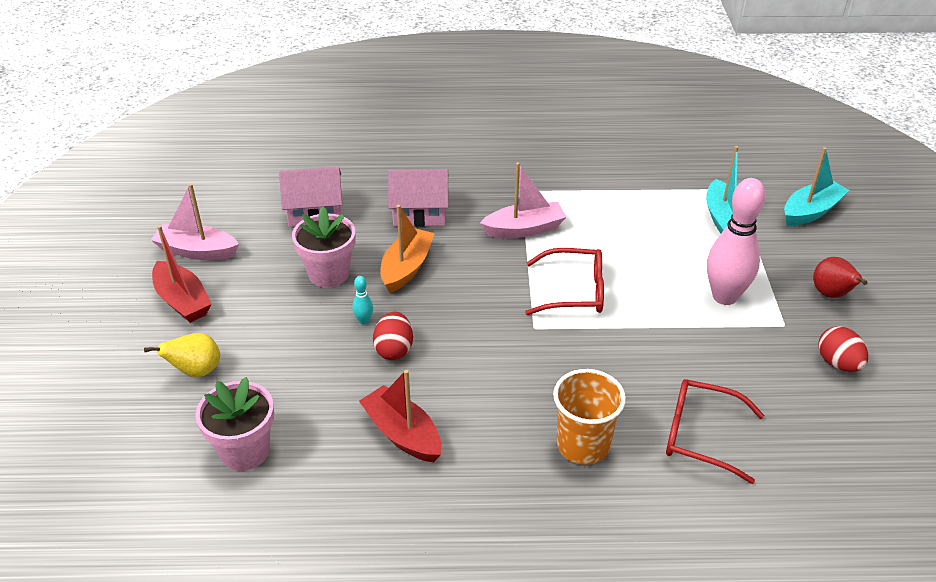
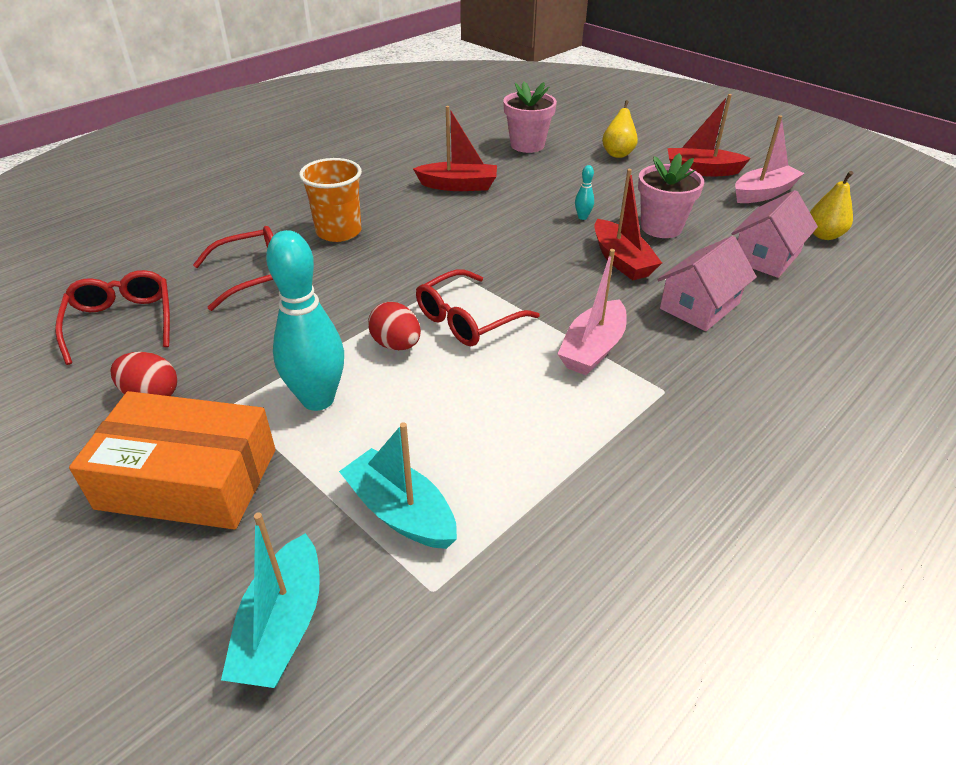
camera: 135 degrees right, 0 degrees up
red egg [373,312,413,360] -> red egg moved to [368,302,421,350]
orange boat [380,205,435,293] -> red boat [595,169,662,280]
pink bowling pin [707,178,766,305] -> turquoise bowling pin [266,230,344,411]
red pear [813,257,868,298] -> orange box [69,391,276,529]
none -> red glasses [55,270,170,365]
none -> yellow pear [810,171,853,240]

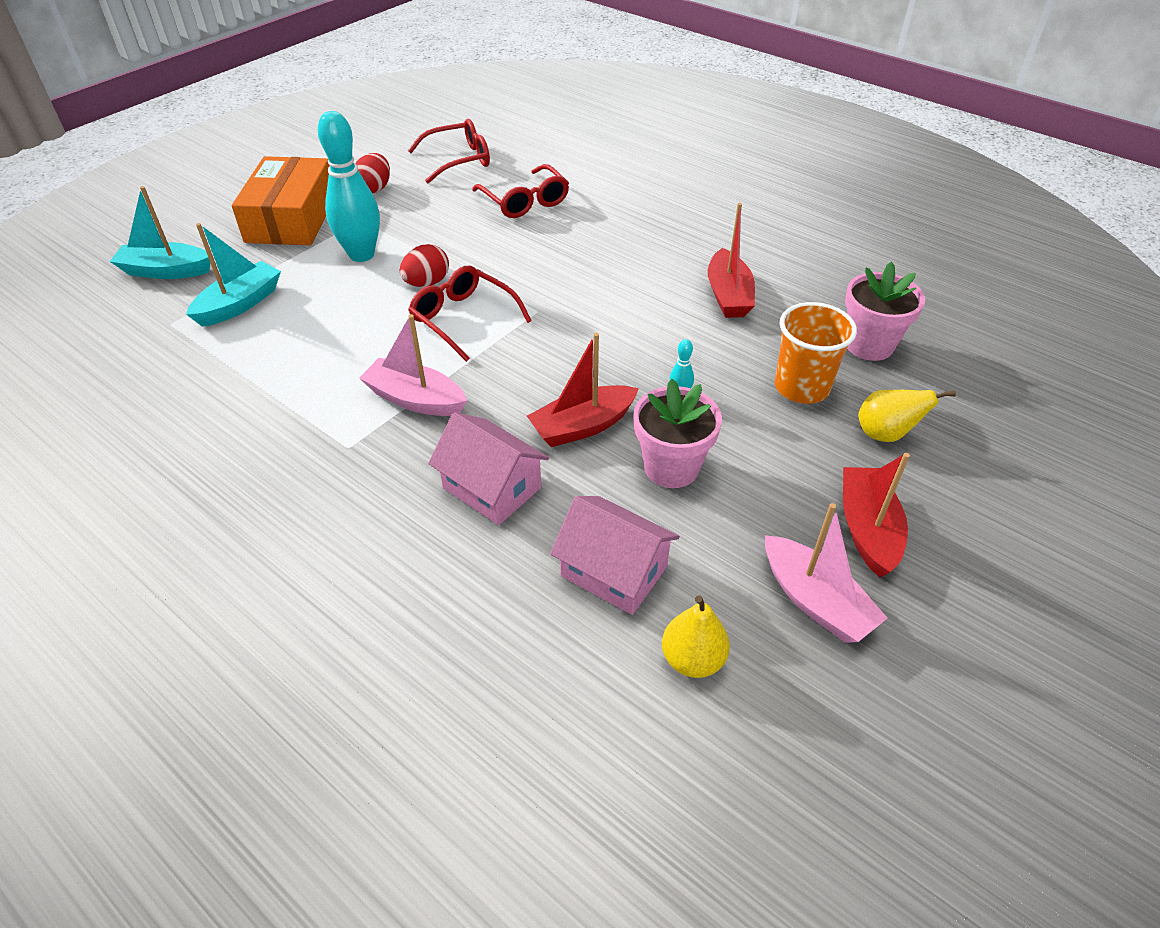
camera: 85 degrees right, 5 degrees up
orange cup [299,158,362,242] -> orange cup moved to [775,302,857,404]

